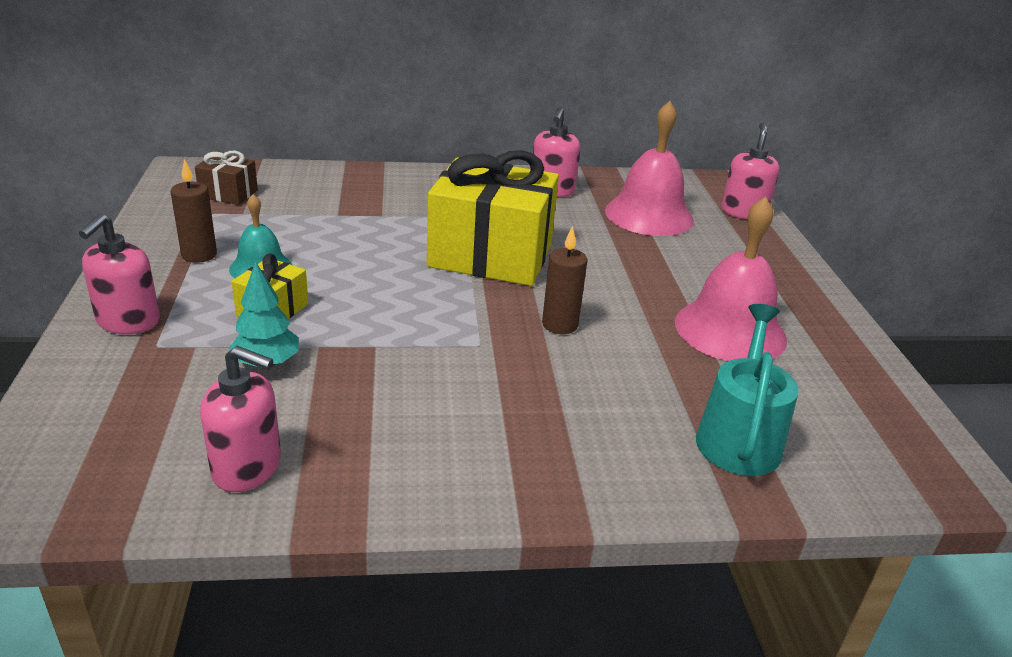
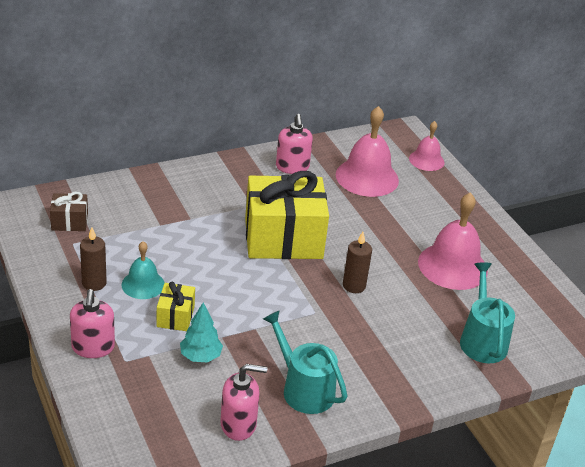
camera: 20 degrees left, 5 degrees up
pink soap dispenser [721,123,780,219] -> pink bell [409,121,444,171]
none -> turquoise watering can [263,310,347,414]

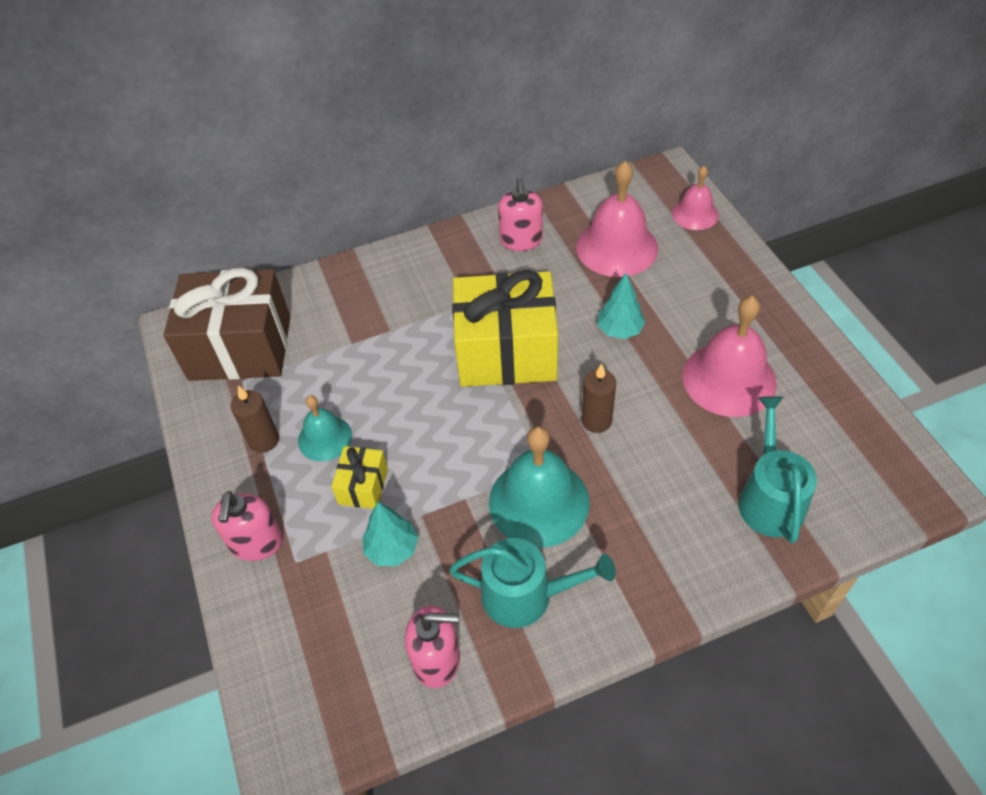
camera: 10 degrees right, 15 degrees up
brown gift [50,192,88,231] -> brown gift [164,268,290,381], size x2.22
turquoise watering can [263,310,347,414] -> turquoise watering can turned 135 degrees clockwise [449,538,616,628]
none -> turquoise bell [489,426,589,548]
none -> turquoise tree [597,273,646,339]

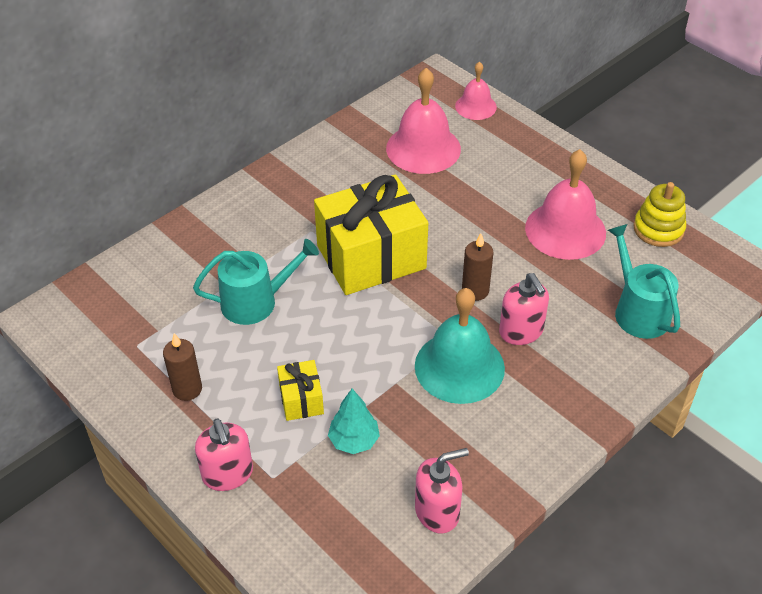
camera: 25 degrees left, 5 degrees down
brown gift [164,268,290,381] -> none
turquoise bell [298,395,352,461] -> none
turquoise watering can [449,538,616,628] -> turquoise watering can moved to [193,239,319,325]
pink soap dispenser [498,178,543,251] -> pink soap dispenser moved to [499,273,549,345]
turquoise tree [597,273,646,339] -> none
none -> yellow stacking toy [633,182,686,247]

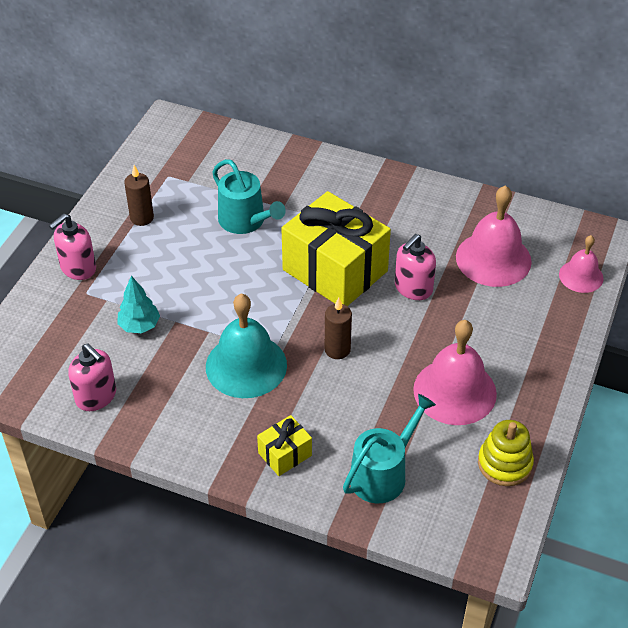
camera: 65 degrees right, 0 degrees up
yellow gift [277,360,324,421] -> yellow gift moved to [257,415,312,476]
pink soap dispenser [499,273,549,345] -> pink soap dispenser moved to [395,234,436,300]

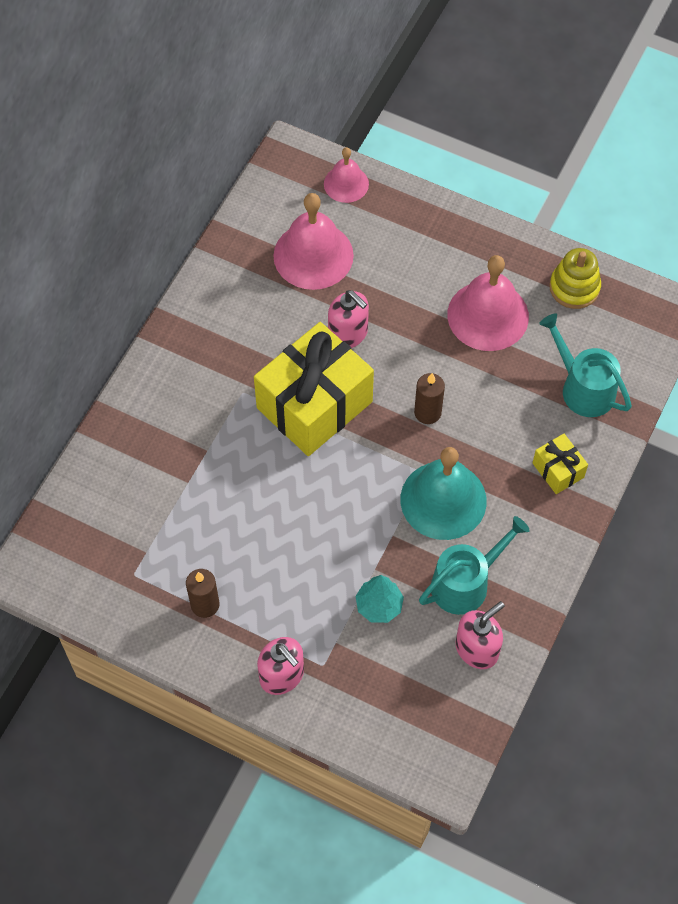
camera: 85 degrees left, 15 degrees up
turquoise watering can [212,159,286,234] -> turquoise watering can moved to [419,516,530,615]

